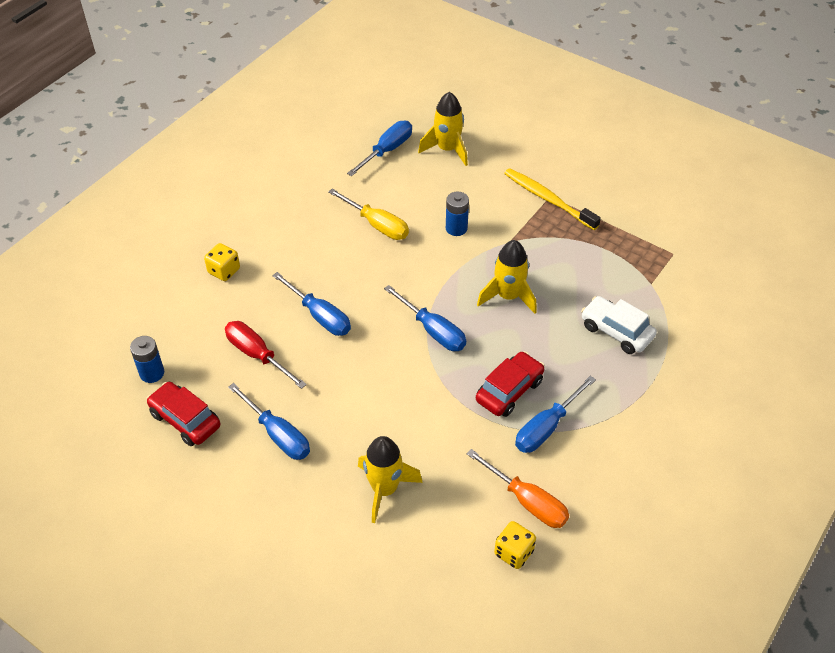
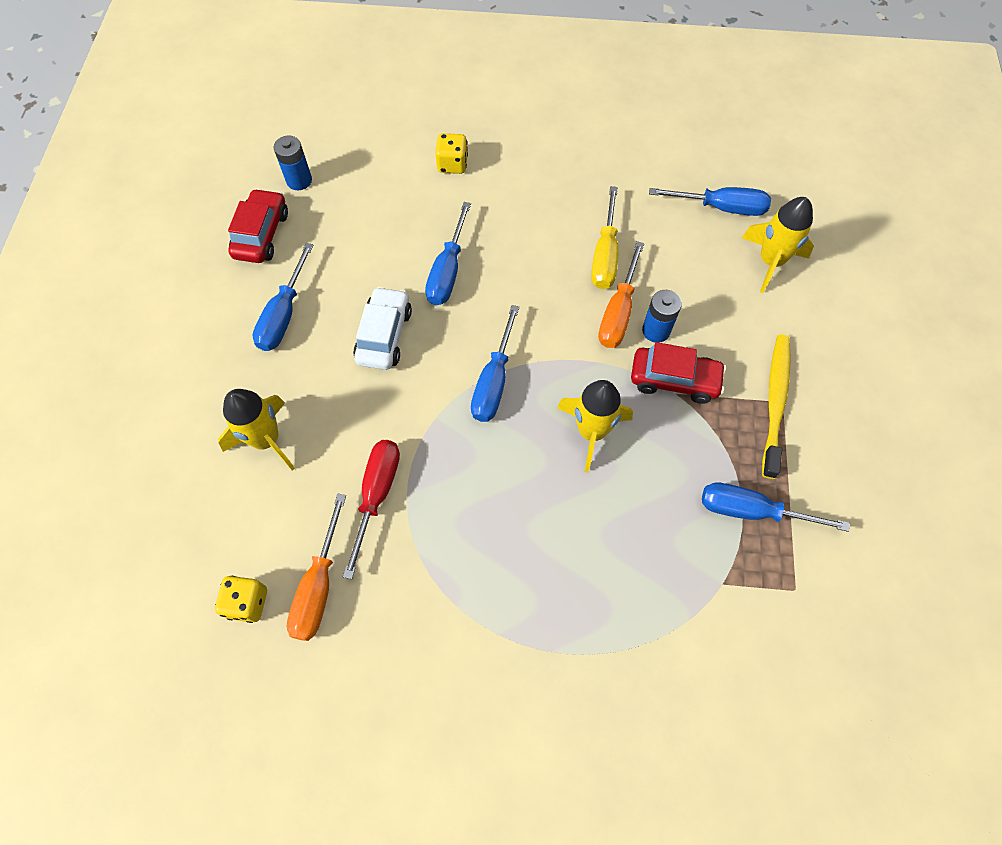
camera: 60 degrees right, 15 degrees up
red screwdriver [225,321,307,389] -> red screwdriver moved to [343,440,400,579]
red car [476,351,545,417] -> red car moved to [631,342,726,404]
blue screwdriver [515,376,596,453] -> blue screwdriver moved to [702,483,850,532]
white car [581,296,657,354] -> white car moved to [353,286,412,370]
none -> orange screwdriver [598,241,644,348]

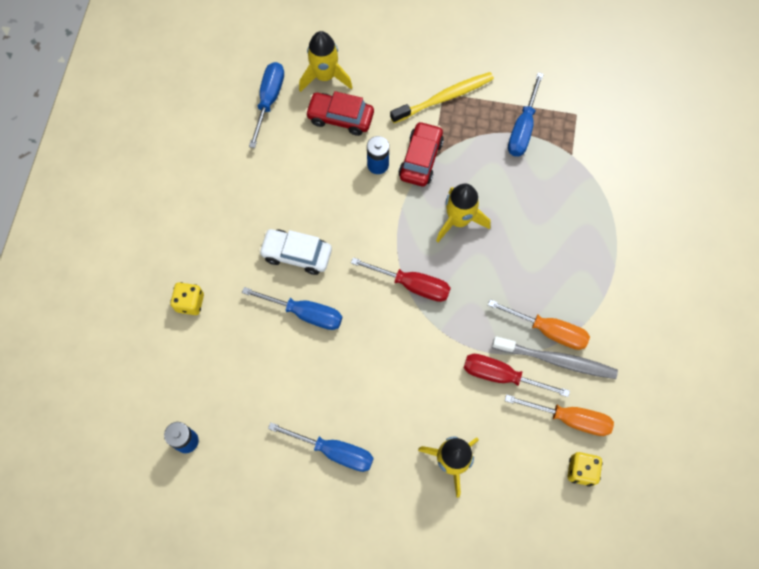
camera: 85 degrees left, 5 degrees up
red car [228,188,288,263] -> red car moved to [305,91,374,136]
white car [353,286,412,370] -> white car moved to [259,229,332,275]
blue screwdriver [471,305,519,422] -> red screwdriver [351,257,451,302]
yellow screwdriver [591,186,618,289] -> none
orange screwdriver [598,241,644,348] -> orange screwdriver moved to [488,299,590,350]
yellow toothbrush [762,335,791,479] -> yellow toothbrush turned 135 degrees clockwise [390,72,494,123]
none -> grey toothbrush [492,336,618,379]

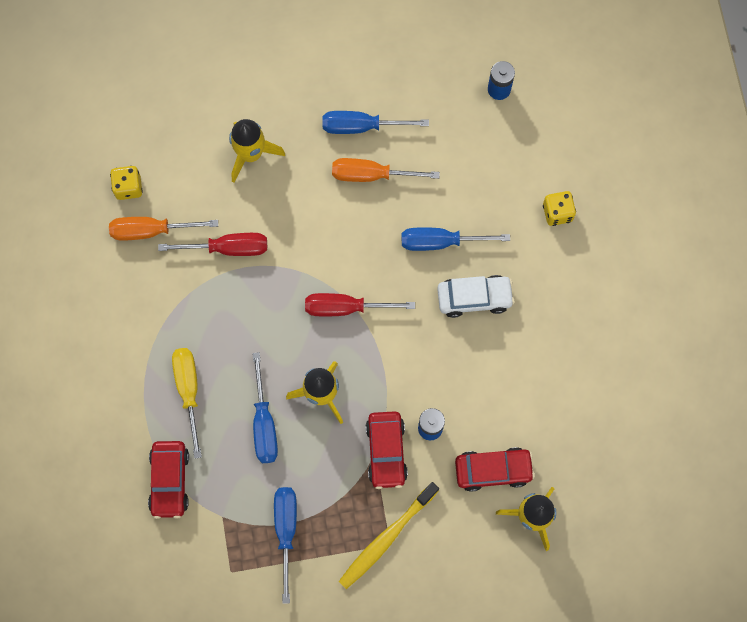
camera: 160 degrees right, 5 degrees up
blue screwdriver [249,62,284,148] -> blue screwdriver moved to [252,352,278,463]
orange screwdriver [488,299,590,350] -> orange screwdriver moved to [332,158,440,182]
grey toothbrush [492,336,618,379] -> none
none -> red car [148,441,189,519]
none -> yellow screwdriver [172,348,202,459]

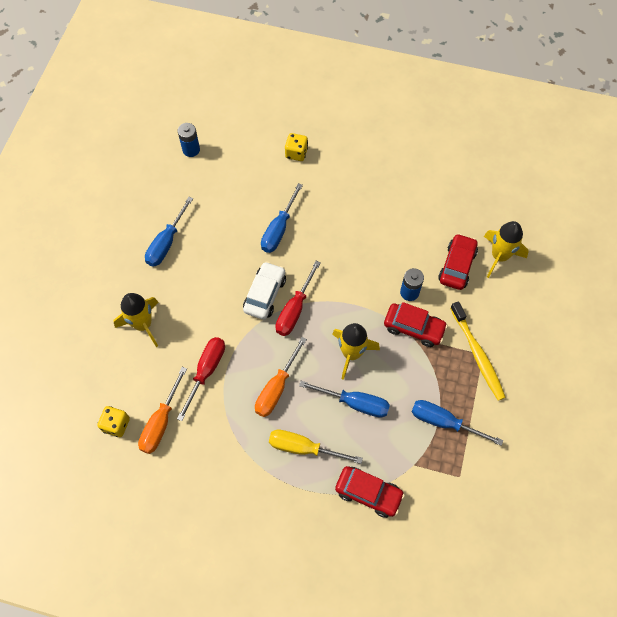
camera: 65 degrees left, 10 degrees down
orange screwdriver [332,158,440,182] -> orange screwdriver moved to [255,337,307,417]
white car [437,275,515,318] -> white car moved to [243,261,286,320]

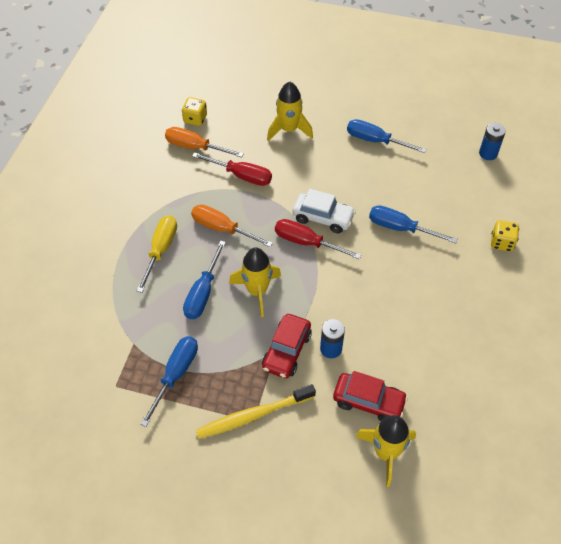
camera: 90 degrees right, 10 degrees down
red car [335,466,405,518] -> none

